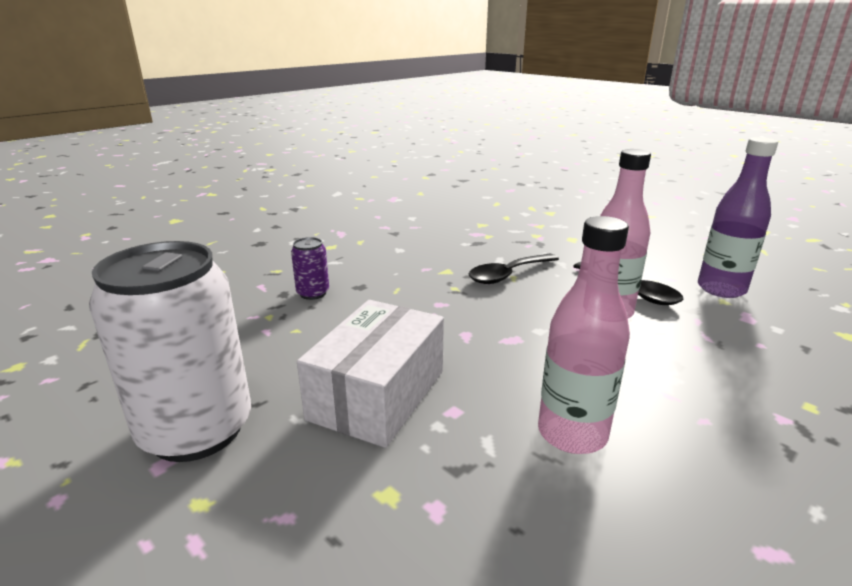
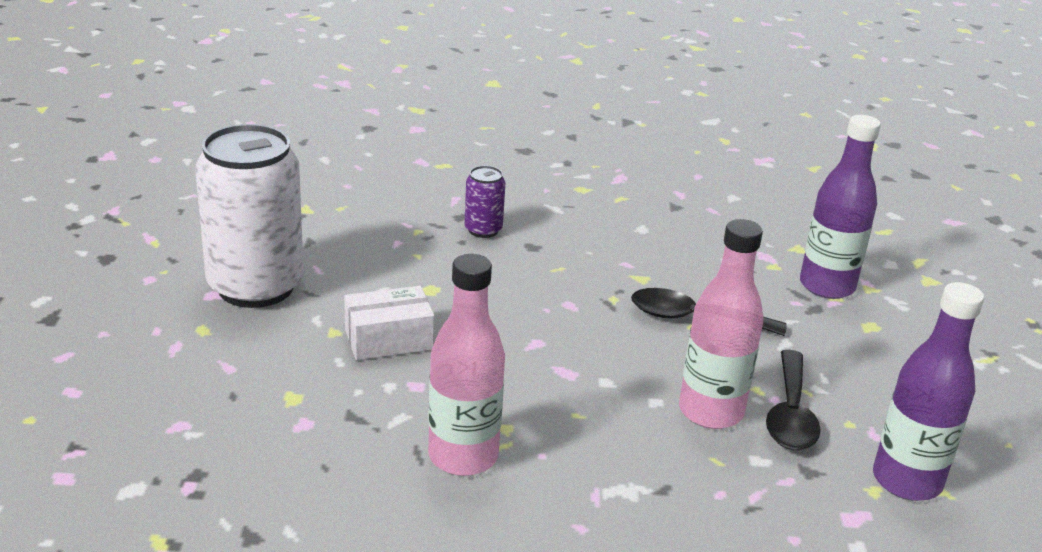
camera: 45 degrees right, 5 degrees up
white box [297,300,444,448] -> white box [344,286,435,360], size x0.62
none -> purple bottle [800,115,881,299]

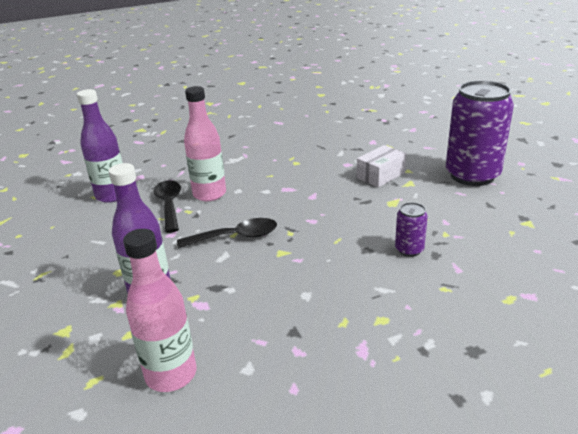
camera: 160 degrees right, 0 degrees up
white can [195,124,304,308] -> purple can [446,80,514,186]
pink bottle [428,254,505,476] -> pink bottle moved to [123,229,196,392]

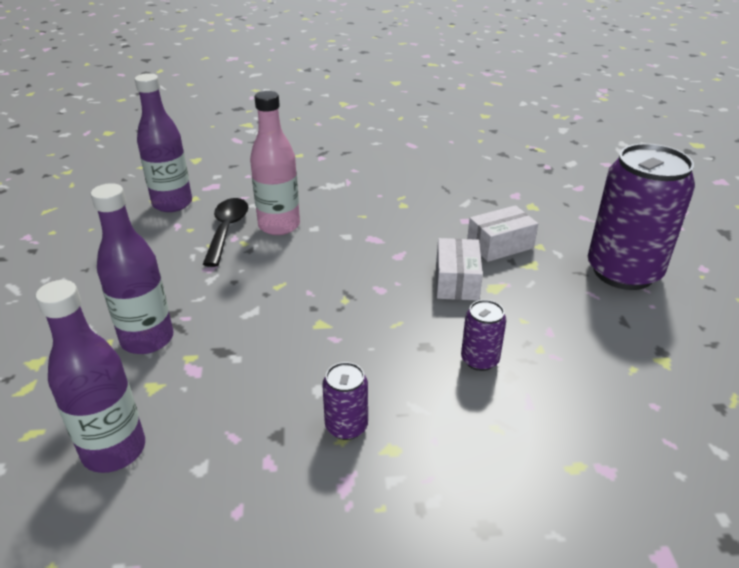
camera: 15 degrees right, 5 degrees up
pink bottle [123,229,196,392] -> purple bottle [36,280,145,473]
black spoon [177,218,277,248] -> none
none -> purple can [322,362,368,440]
none -> white box [436,238,483,301]

